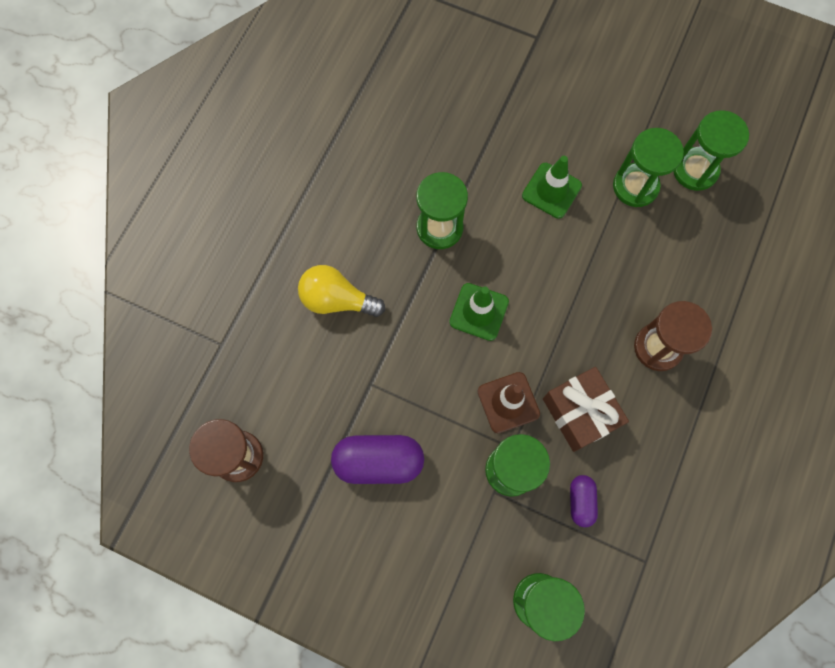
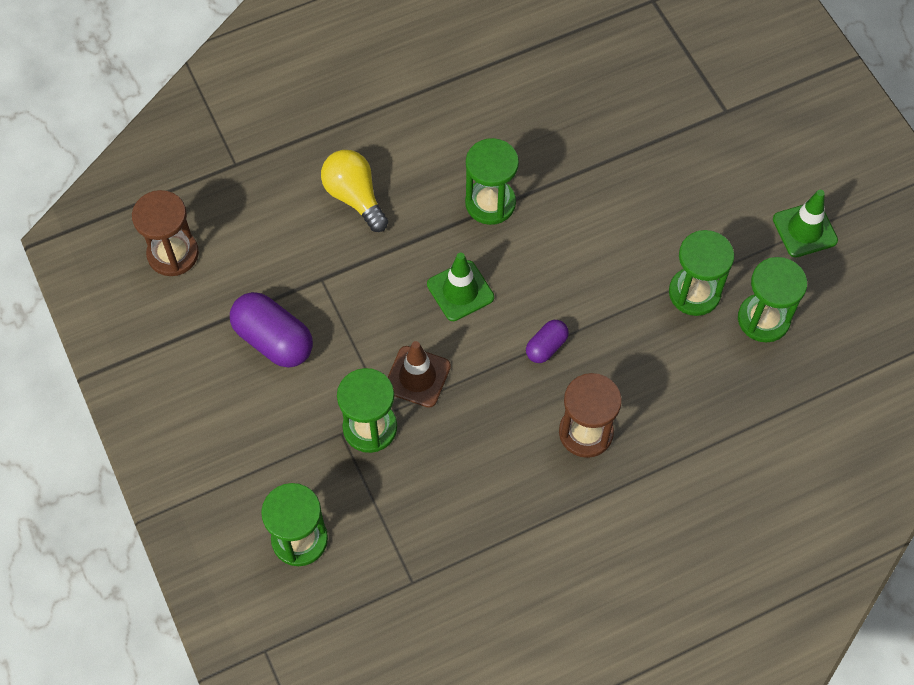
camera: 40 degrees right, 10 degrees down
green traffic cone [522,156,582,219] -> green traffic cone moved to [773,190,838,258]
brown gift [543,367,629,452] -> none
purple capsule [570,475,598,527] -> purple capsule moved to [526,320,569,363]

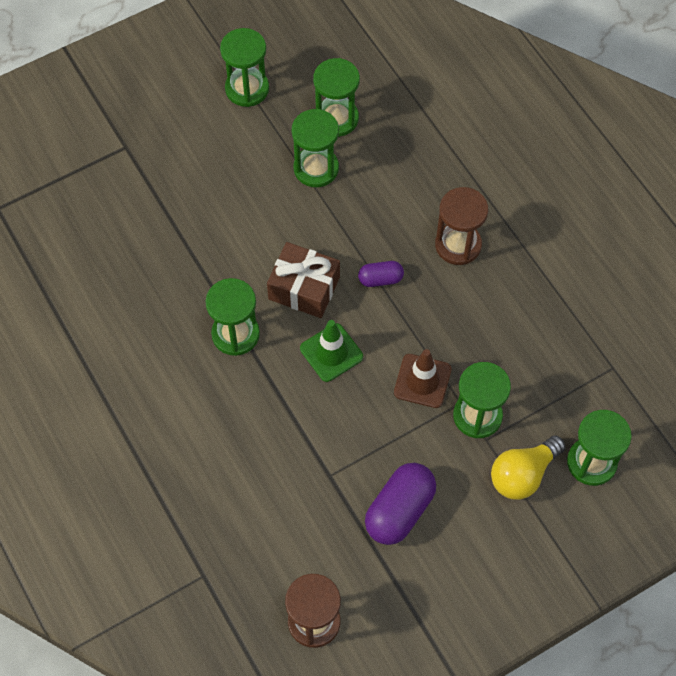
camera: 95 degrees left, 0 degrees up
yellow light bulb [321,150,388,232] -> yellow light bulb moved to [491,436,565,500]
purple capsule [526,320,569,363] -> purple capsule turned 45 degrees counterclockwise [358,261,404,287]
green traffic cone [773,190,838,258] -> green hourglass [220,28,269,107]
none -> brown gift [267,242,340,318]

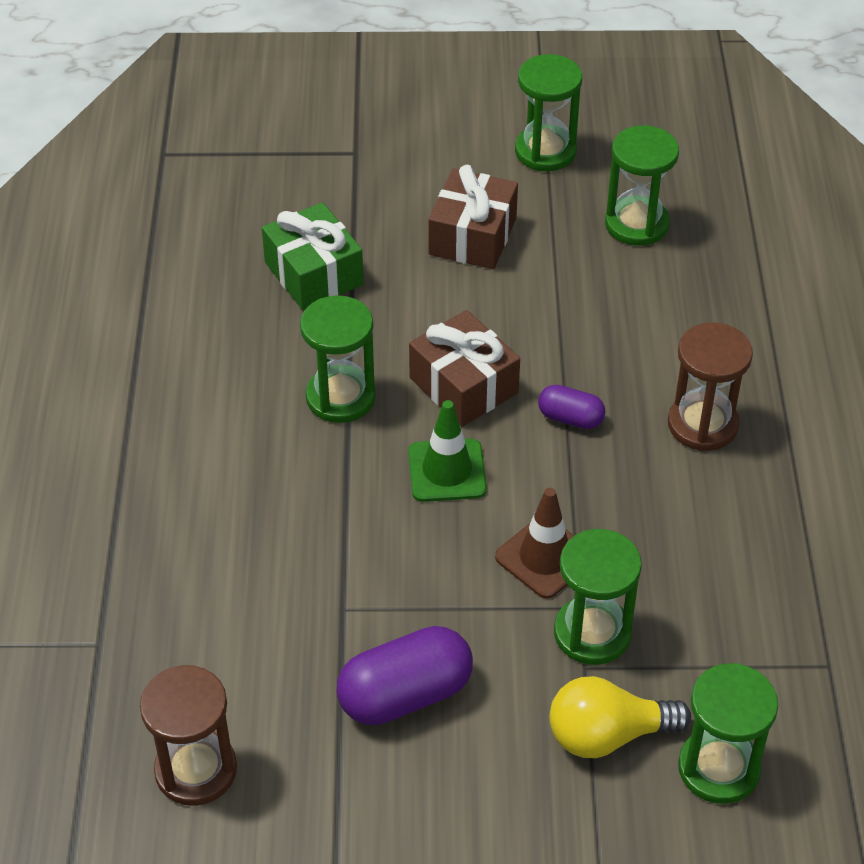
camera: 30 degrees right, 15 degrees down
green hourglass [292,109,339,187] -> none
none -> green gift [262,202,364,310]
none -> brown gift [429,165,518,269]

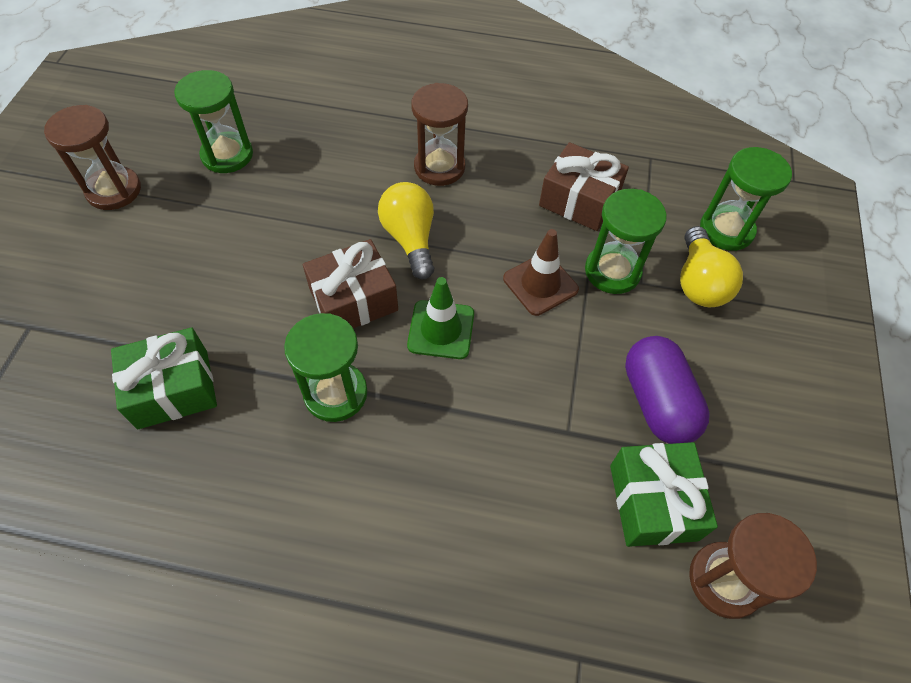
camera: 80 degrees left, 10 degrees up
brown gift [429,165,518,269] -> brown gift moved to [539,142,629,231]
green hourglass [515,54,582,171] -> brown hourglass [44,105,141,210]
purple capsule [538,385,605,429] -> yellow light bulb [378,182,434,279]
none -> green gift [610,442,718,547]

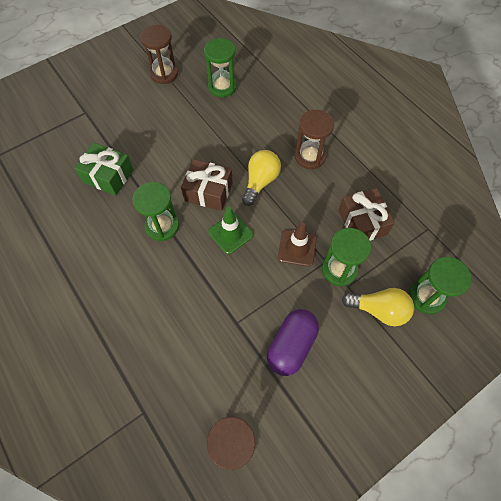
camera: 45 degrees right, 5 degrees up
green gift [610,442,718,547] -> none
yellow light bulb [680,226,743,307] -> yellow light bulb turned 120 degrees counterclockwise [342,288,414,326]

